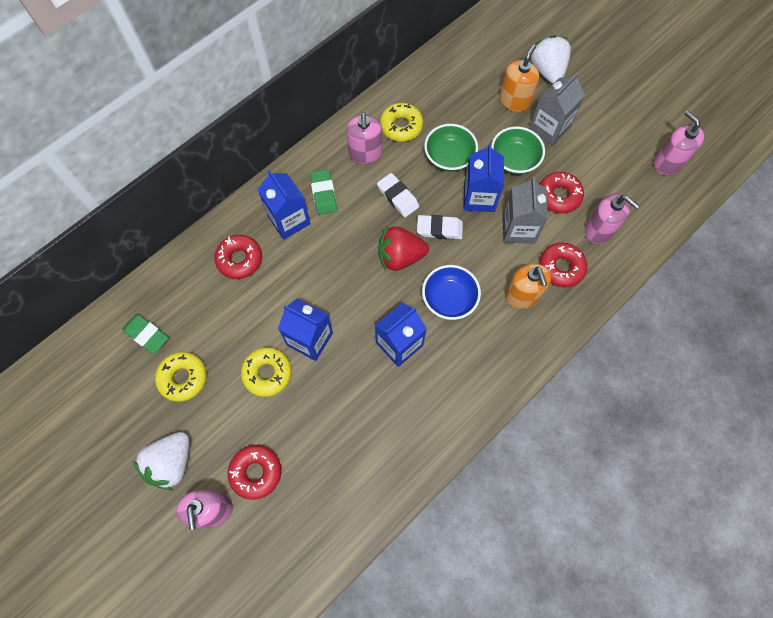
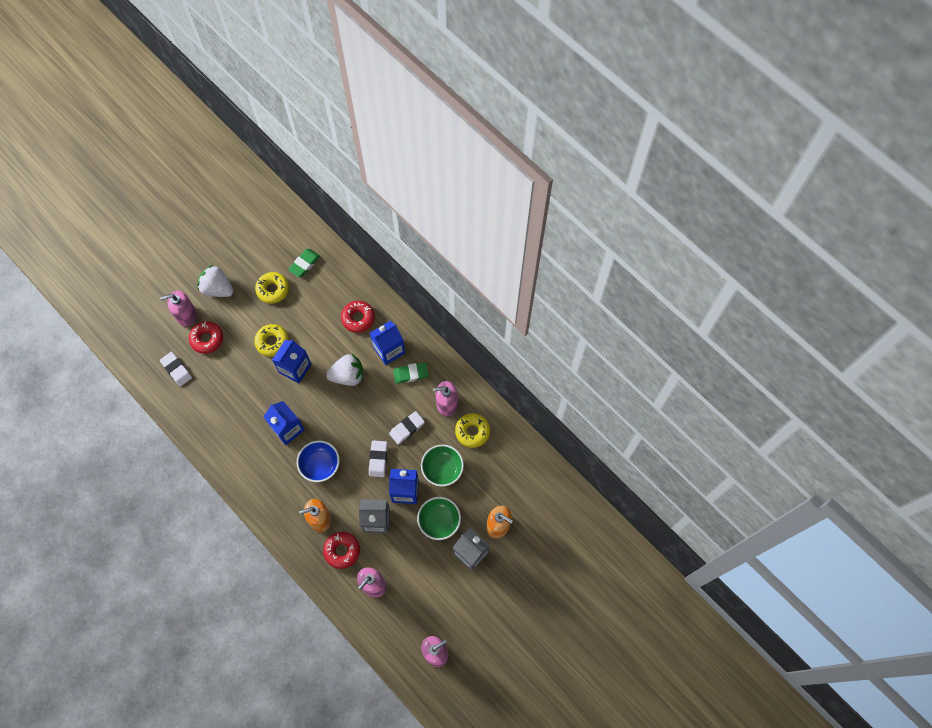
camera: 90 degrees right, 0 degrees up
red strawberry [378,227,429,271] -> none
white strawberry [531,35,571,84] -> white strawberry moved to [326,354,363,386]
red donut [540,172,584,213] -> none
none -> white eraser [160,352,192,386]

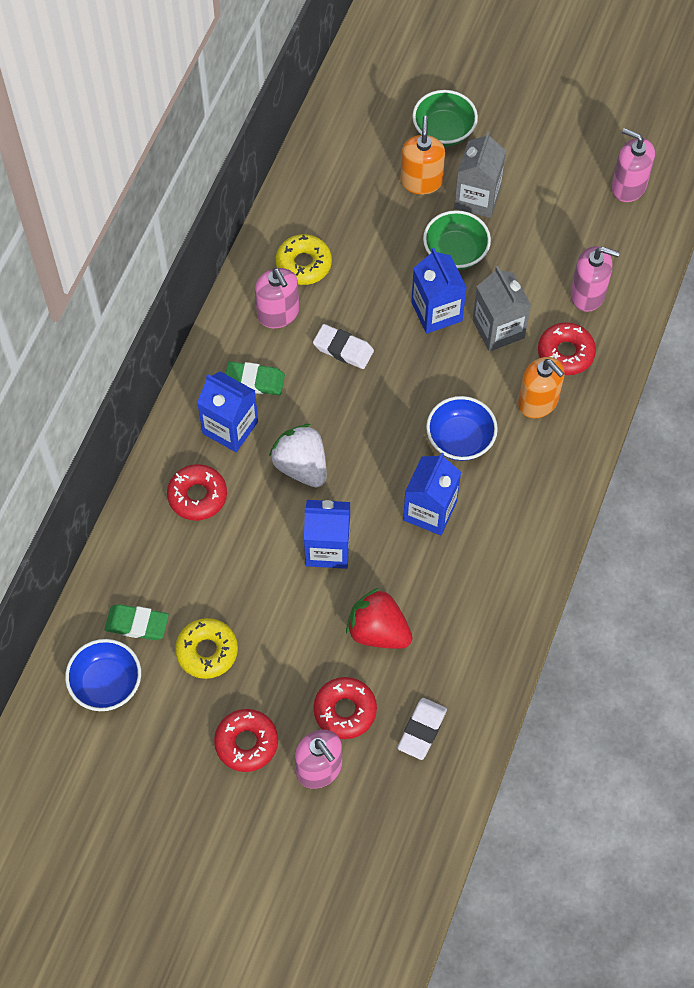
camera: 115 degrees left, 5 degrees down
white strawberry [197,264,233,297] -> red donut [214,709,278,772]
yellow donut [254,324,289,357] -> none
white eraser [369,441,388,477] -> none
green eraser [393,362,429,384] -> green eraser turned 45 degrees counterclockwise [225,361,285,395]
green bowl [421,445,464,487] -> green bowl moved to [412,90,478,147]
none -> blue bowl [65,639,141,711]
none -> red strawberry [346,588,412,649]

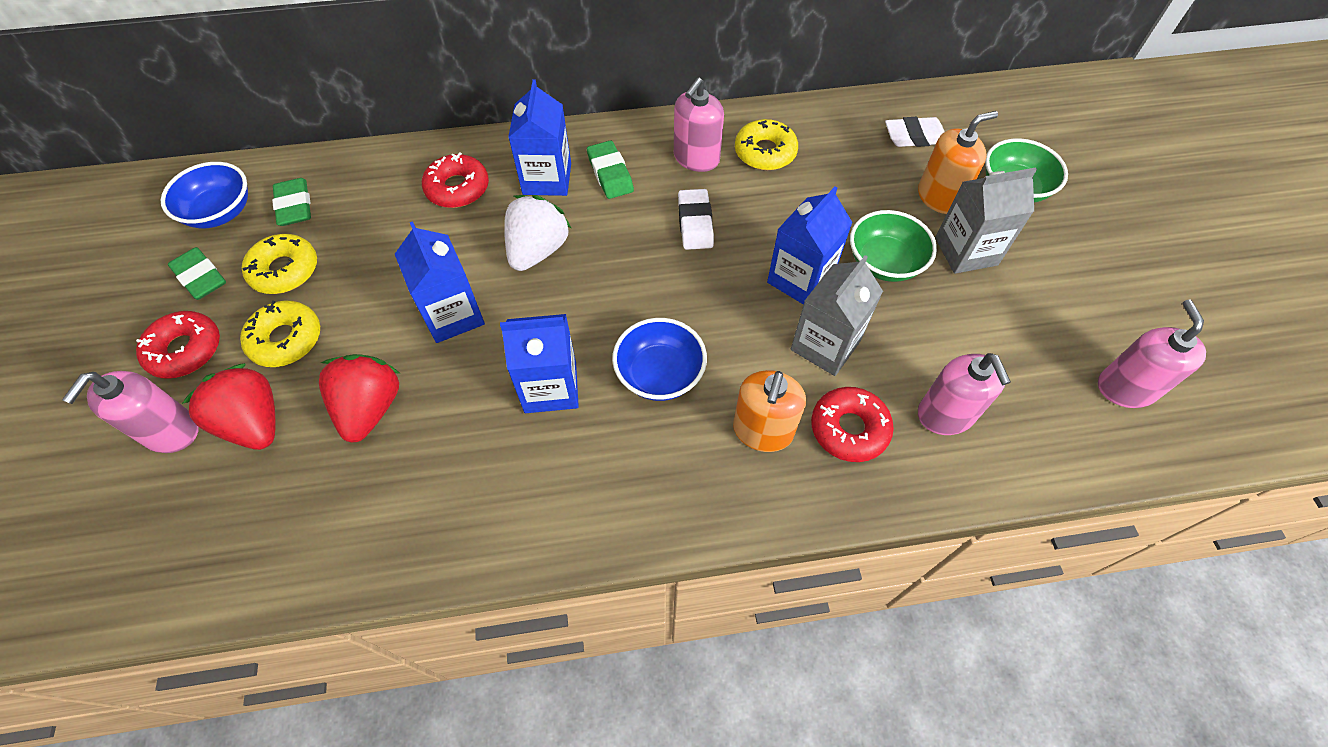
camera: 60 degrees right, 5 degrees down
red donut [313,677,377,739] -> red strawberry [182,363,275,450]
white eraser [398,698,447,760] -> white eraser moved to [885,117,945,147]
none -> green eraser [168,247,226,300]
none -> yellow donut [240,300,320,367]

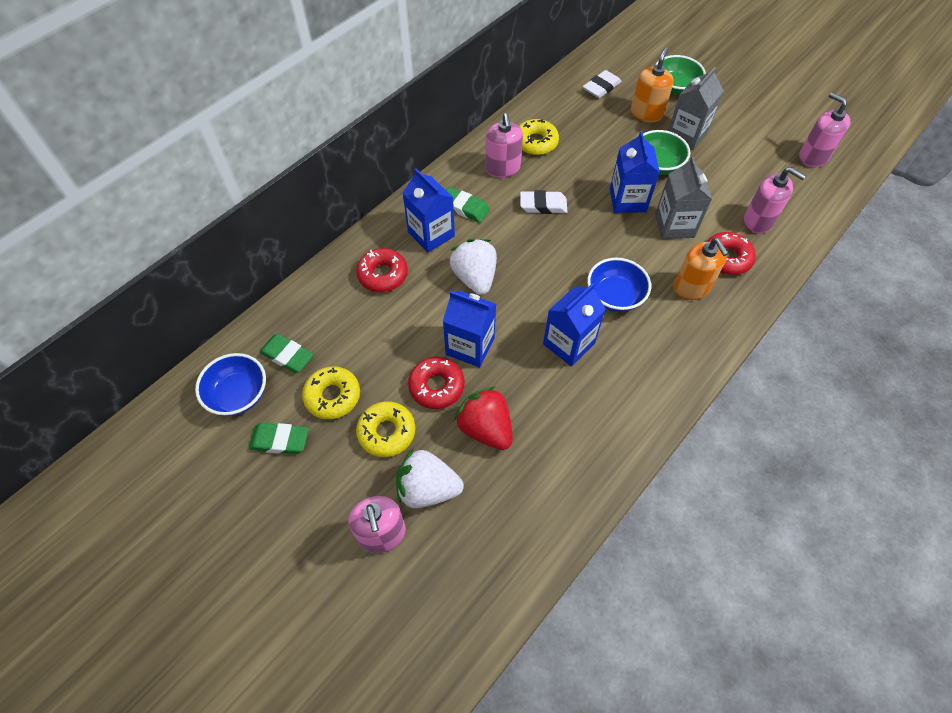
camera: 40 degrees left, 0 degrees up
red donut [136,311,220,379] -> red donut moved to [408,357,465,409]
red strawberry [182,363,275,450] -> white strawberry [396,448,464,508]
white eraser [678,189,714,250] -> white eraser turned 45 degrees counterclockwise [520,190,567,214]

